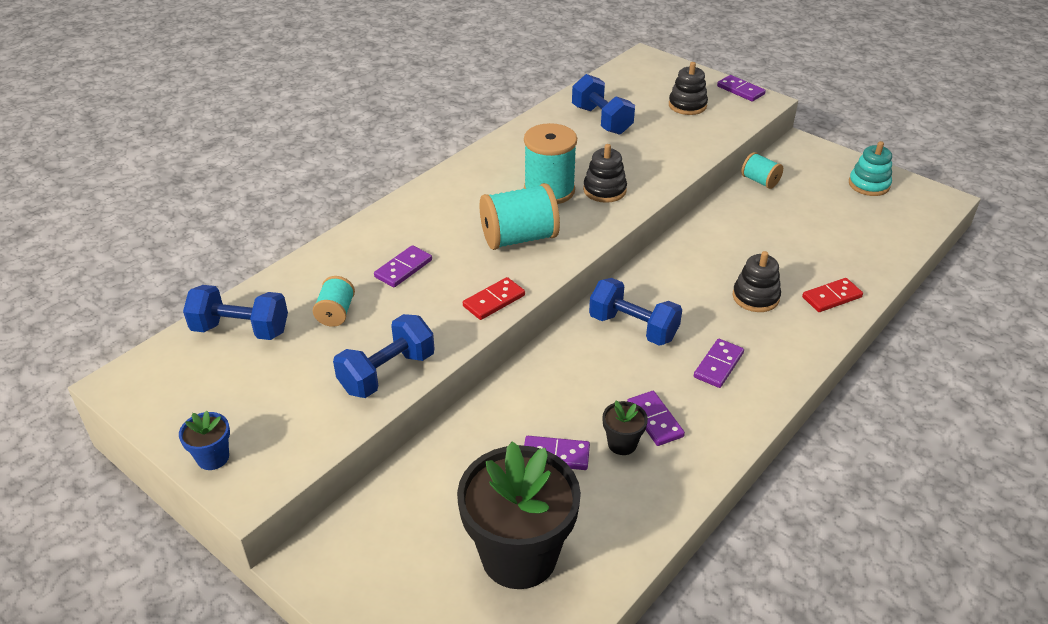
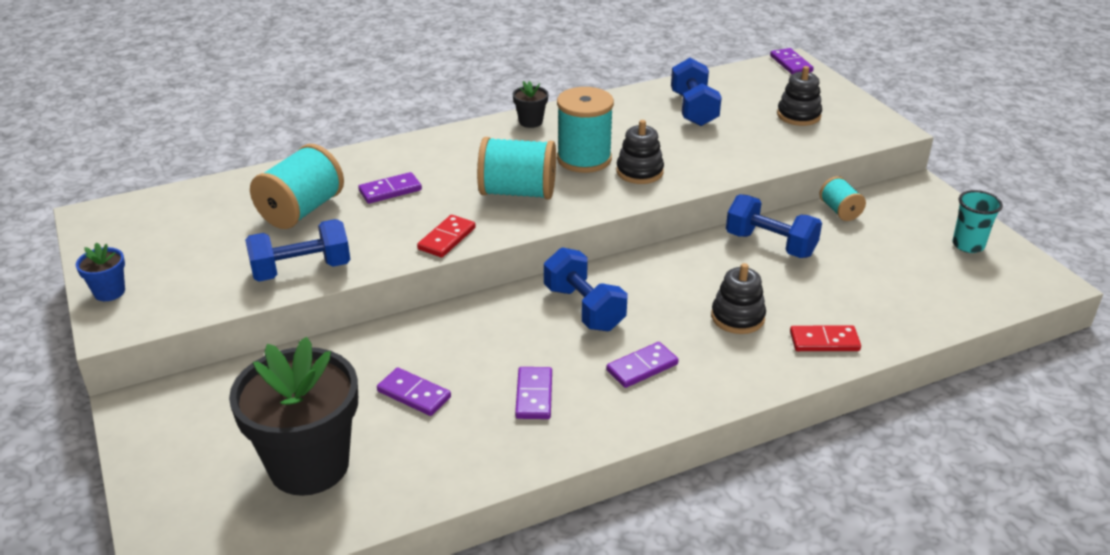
camera: 25 degrees right, 5 degrees down
blue dumbbell [183,285,288,340] -> blue dumbbell moved to [726,194,822,258]
turquoise spool [313,276,355,327] -> turquoise spool [250,144,344,229], size x1.81
red domino [463,277,525,320] -> red domino turned 45 degrees counterclockwise [417,215,476,257]
black flower pot [603,401,648,455] -> black flower pot moved to [513,81,548,128]
purple domino [717,75,766,101] -> purple domino moved to [770,48,814,74]
turquoise stacking toy [849,141,892,196] -> turquoise cup [953,190,1003,253]

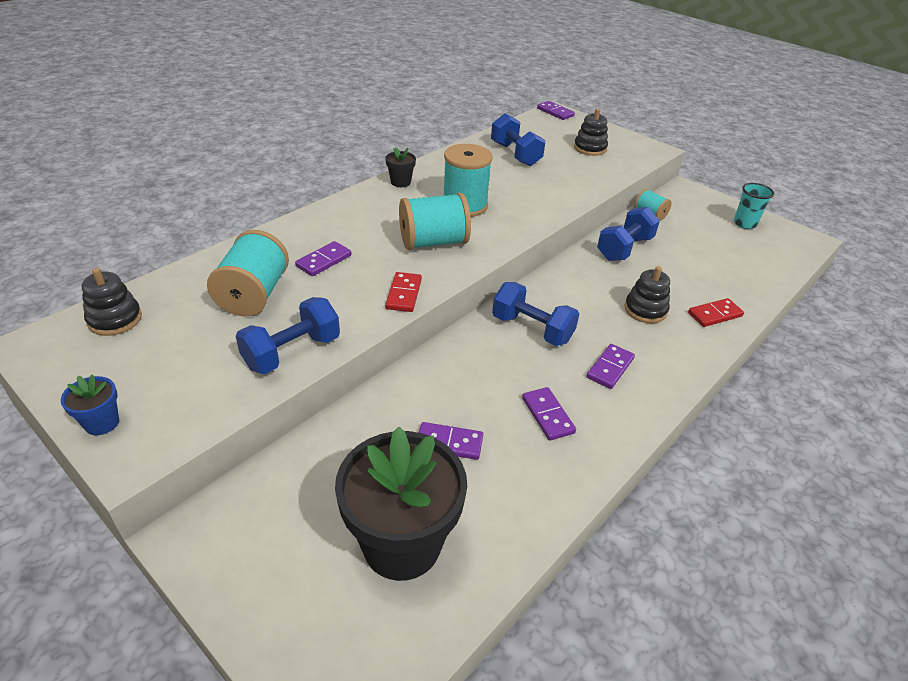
camera: 25 degrees left, 5 degrees up
black stacking toy [616,120,664,184] -> black stacking toy moved to [82,268,142,336]
blue dumbbell [726,194,822,258] -> blue dumbbell turned 60 degrees counterclockwise [597,207,660,261]

